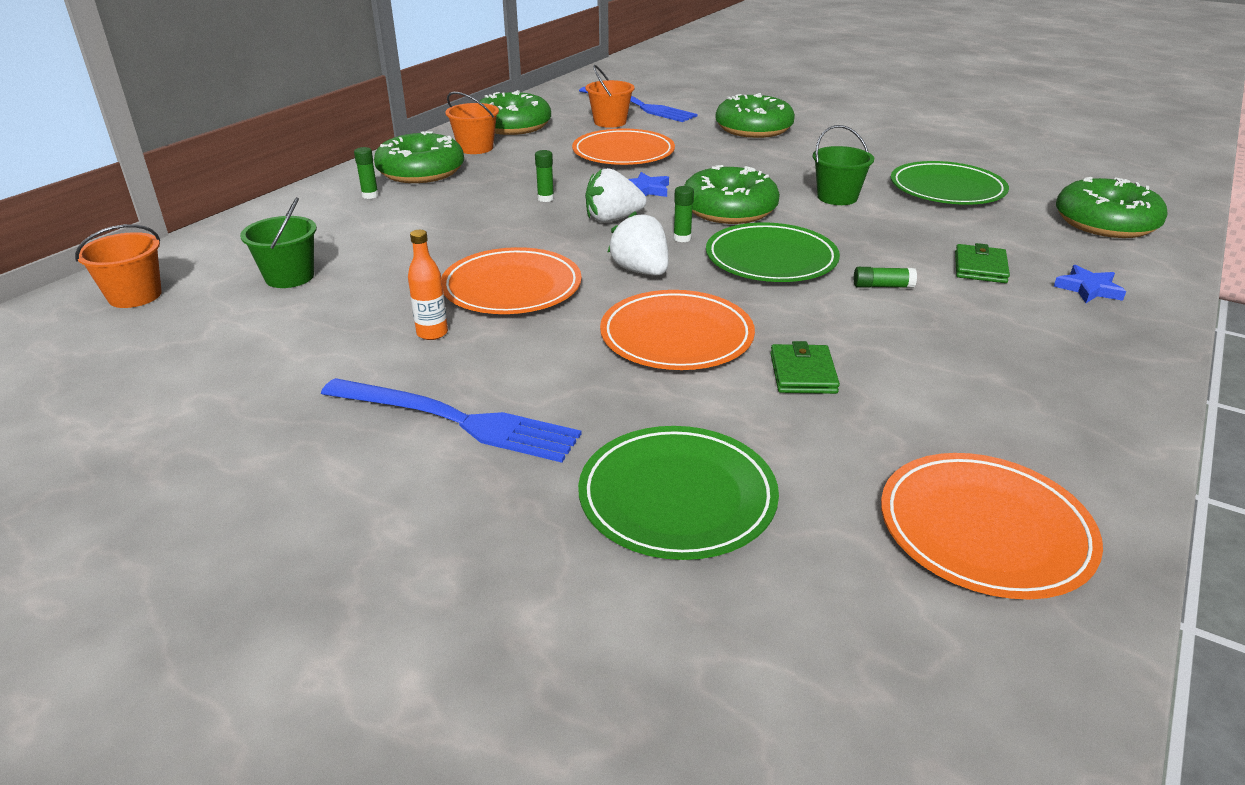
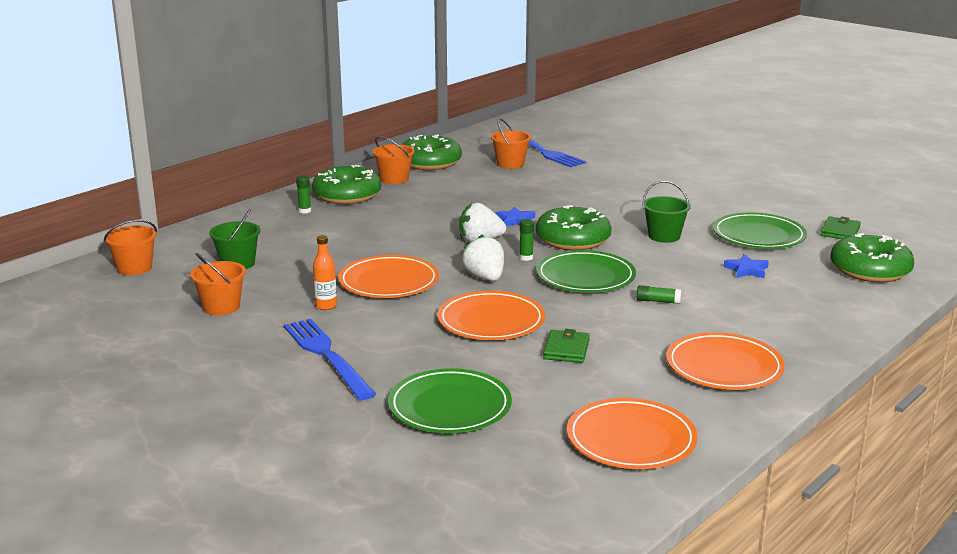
camera: 10 degrees right, 10 degrees down
blue fork [321,378,581,463] -> blue fork turned 150 degrees counterclockwise [284,319,376,400]
green glue stick [535,150,554,202] -> none
orange plate [572,128,675,165] -> orange plate moved to [666,332,785,390]
green donut [715,93,795,138] -> none
green wallet [955,243,1010,283] -> green wallet moved to [820,216,861,239]
blue star [1054,265,1126,303] -> blue star moved to [724,254,769,278]
none -> orange bucket [190,253,246,315]

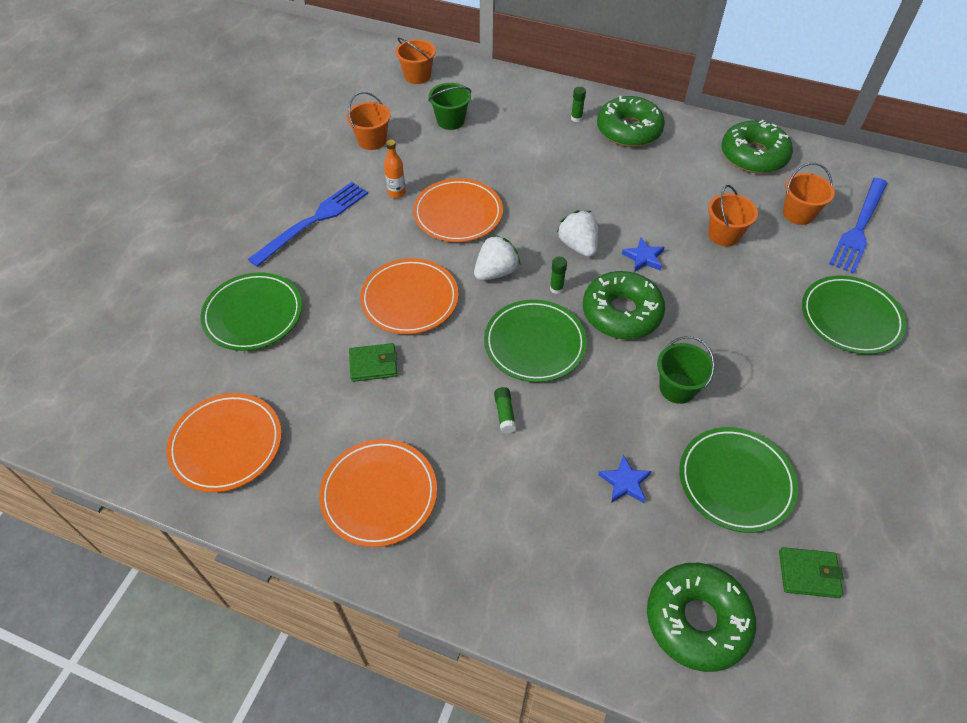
camera: 70 degrees right, 30 degrees up
orange bucket [373,136,415,184] -> orange bucket moved to [708,185,758,246]
none -> green plate [802,275,906,354]

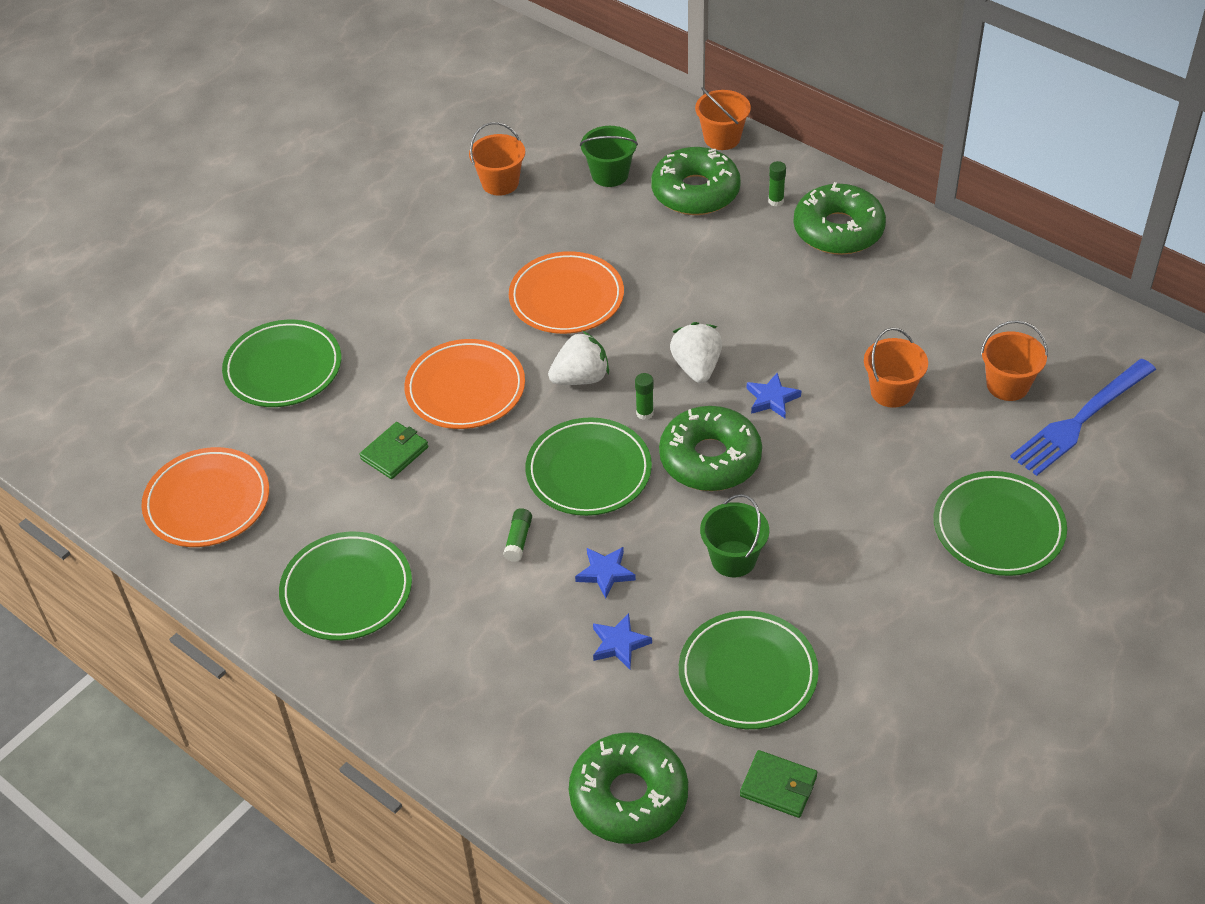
camera: 20 degrees right, 5 degrees down
blue fork [248,182,368,267] -> none
orange plate [319,439,437,547] -> green plate [279,532,412,641]
green wallet [349,343,398,382] -> green wallet turned 60 degrees counterclockwise [360,422,429,479]
orange bottle [384,140,406,198] -> none
orange bucket [396,38,436,84] -> orange bucket moved to [695,87,751,150]
green donut [721,120,793,174] -> green donut moved to [651,147,741,215]
none -> blue star [575,547,636,598]

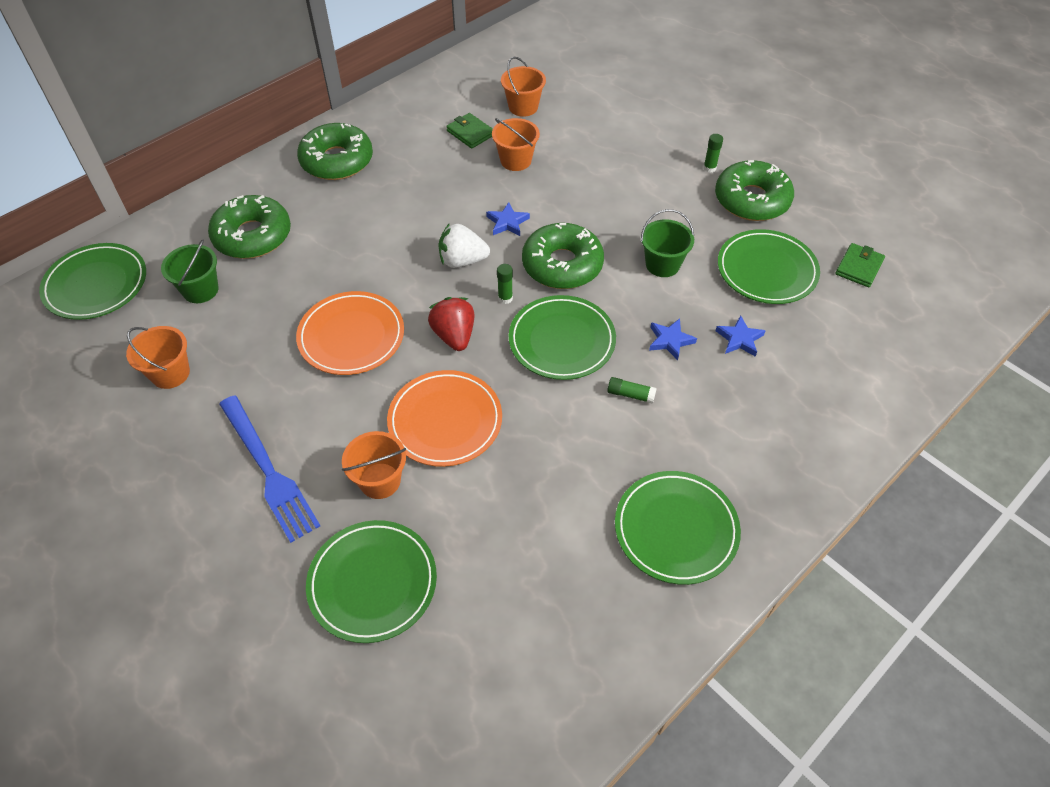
camera: 85 degrees left, 5 degrees up
orange plate [141,447,269,547] -> none
green wallet [360,422,429,479] -> green wallet moved to [446,113,493,149]
white strawberry [548,331,609,385] -> red strawberry [428,297,474,351]
green donut [569,732,688,844] -> green donut moved to [715,160,794,221]
orange bucket [695,87,751,150] -> orange bucket moved to [342,431,406,499]
green glue stick [768,161,786,207] -> green glue stick moved to [703,134,723,173]
green plate [934,471,1067,576] -> green plate moved to [39,243,146,320]
blue fork [1010,359,1156,476] -> blue fork moved to [219,395,320,543]

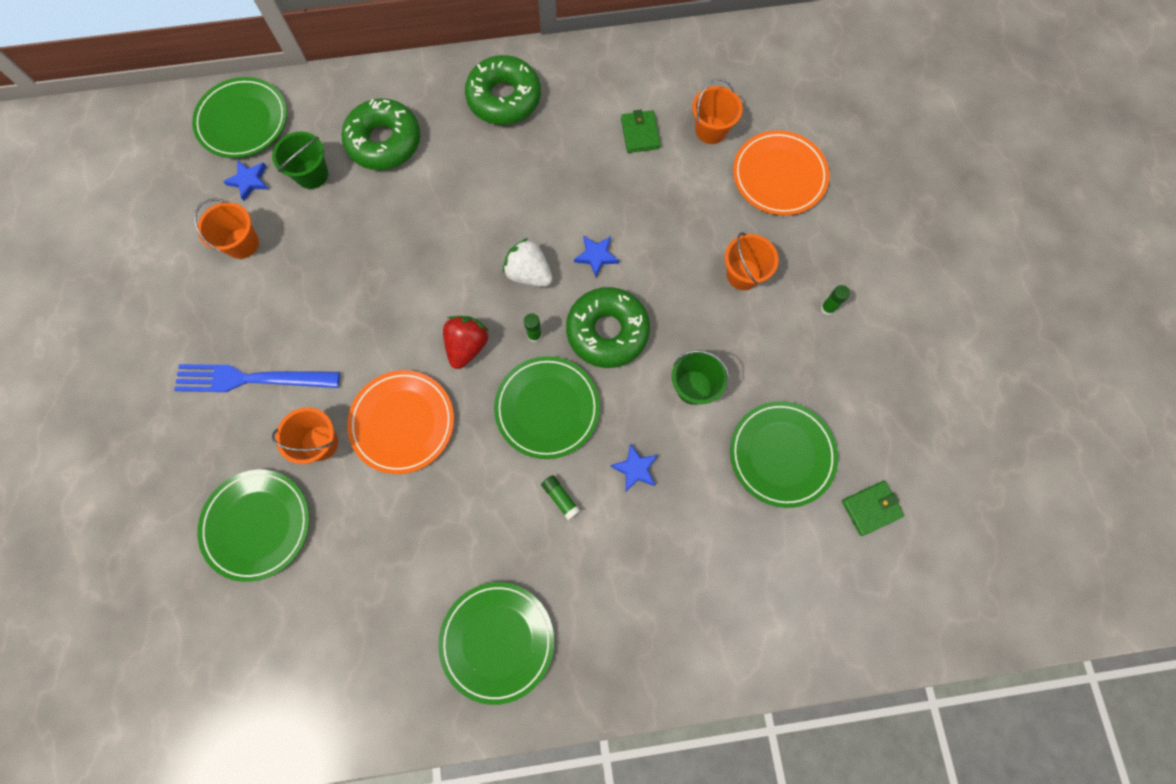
camera: 35 degrees right, 20 degrees up
blue fork [219,395,320,543] -> blue fork turned 90 degrees clockwise [174,364,340,392]
orange plate [296,291,404,375] -> orange plate moved to [733,130,829,215]
orange bucket [492,118,540,171] -> orange bucket moved to [725,232,779,290]
green donut [715,160,794,221] -> none
blue star [716,315,766,357] -> blue star moved to [223,160,268,201]

